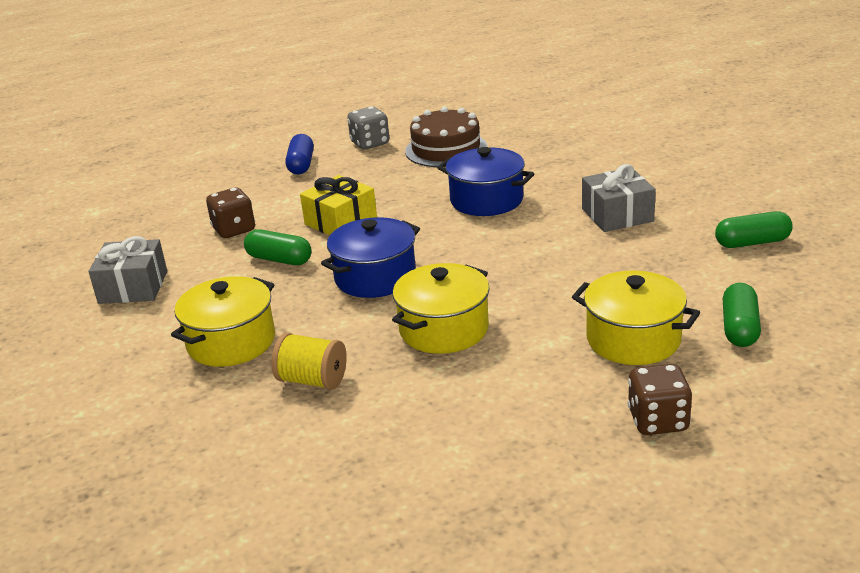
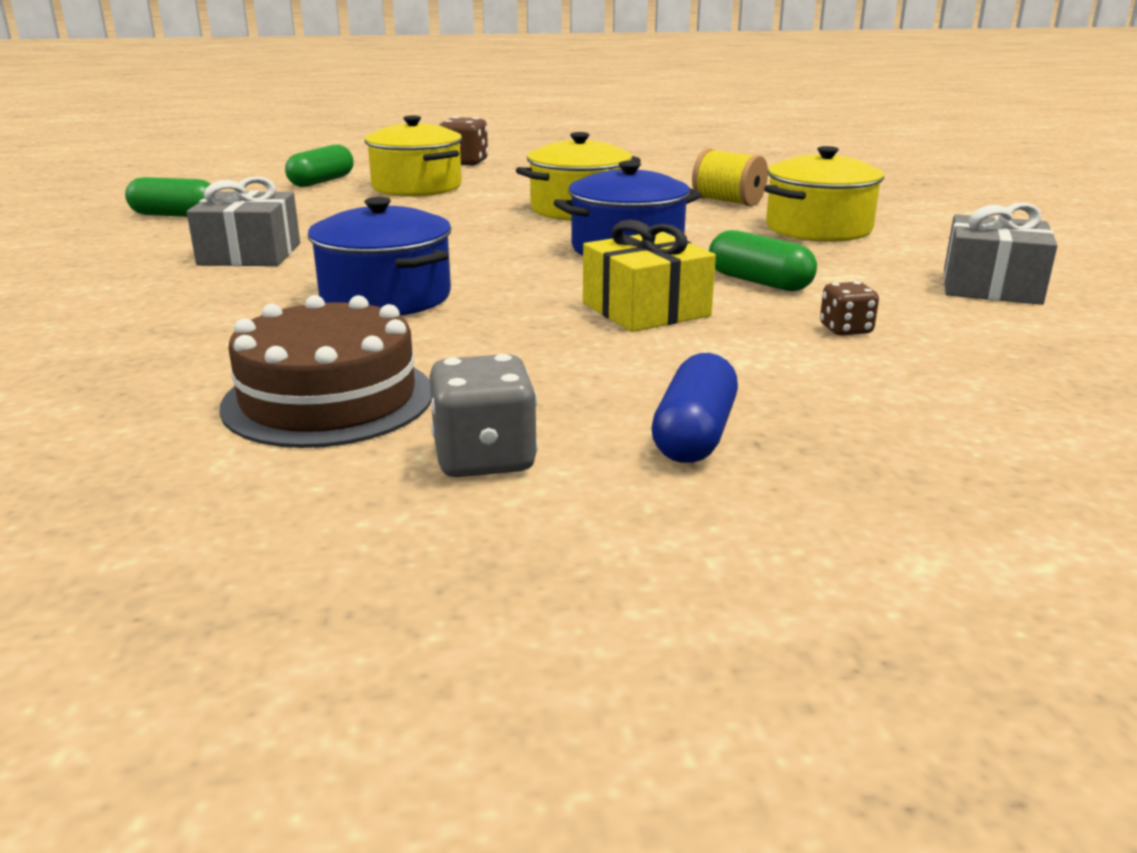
camera: 165 degrees left, 5 degrees down
brown dice [206,187,255,238] -> brown dice [820,281,879,335], size x0.61

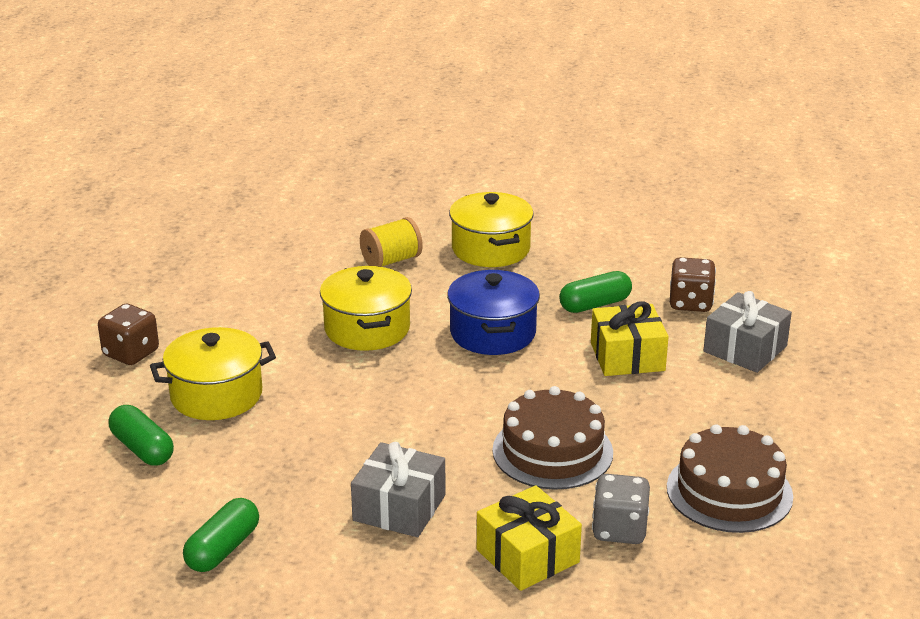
camera: 70 degrees left, 5 degrees up
blue pot [308,197,451,316] -> brown cake [492,386,613,490]
grey dice [430,354,538,477] -> grey dice moved to [592,474,650,544]
blue capsule [651,353,738,463] -> none
brown dice [820,281,879,335] -> brown dice [670,257,716,312], size x1.64
grey gift [944,203,1058,305] -> grey gift moved to [704,291,792,373]
none -> yellow gift [477,485,582,591]

